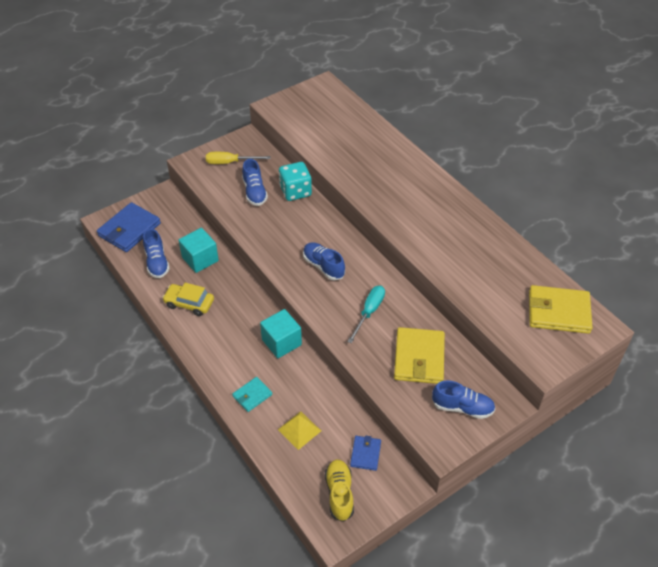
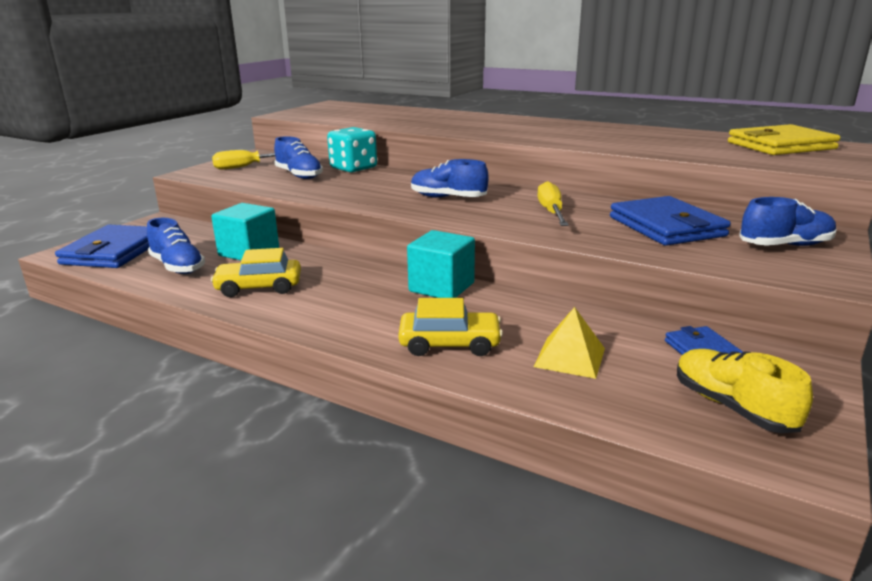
camera: 25 degrees left, 25 degrees down
turquoise wallet [232,377,272,412] -> yellow car [398,298,503,356]
turquoise screwdriver [347,286,385,343] -> yellow screwdriver [537,181,569,226]
yellow wallet [394,327,445,384] -> blue wallet [610,196,731,246]

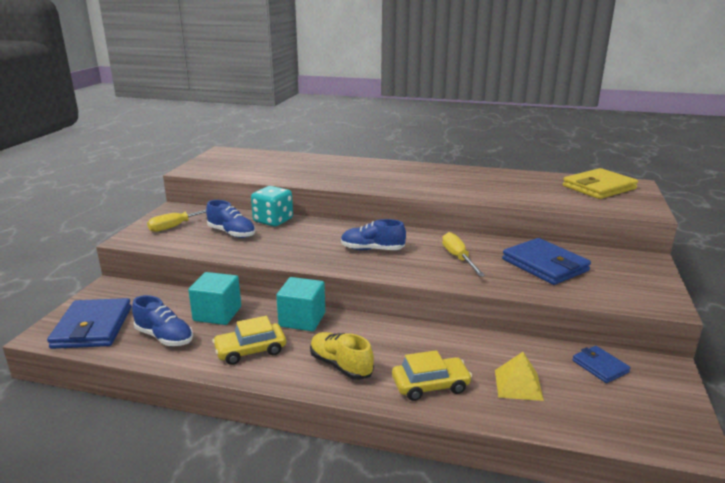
camera: 15 degrees left, 0 degrees up
turquoise cube [407,230,475,298] -> turquoise cube moved to [276,277,325,331]
yellow shoe [677,349,813,433] -> yellow shoe moved to [310,332,374,380]
blue shoe [739,197,837,246] -> none

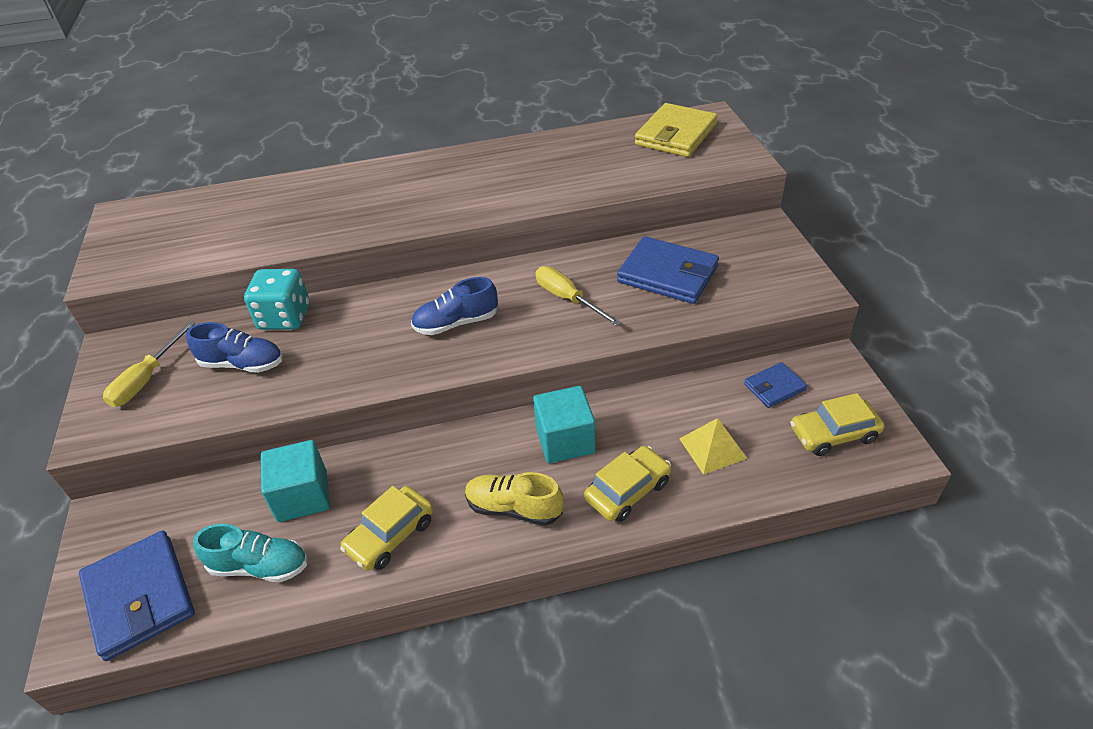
camera: 25 degrees left, 20 degrees up
blue shoe [132,295,193,346] -> turquoise shoe [193,524,307,582]
turquoise cube [276,277,325,331] -> turquoise cube moved to [533,386,596,463]
blue wallet [572,346,630,383] -> blue wallet turned 60 degrees counterclockwise [744,362,807,408]
none -> yellow car [790,393,885,456]

